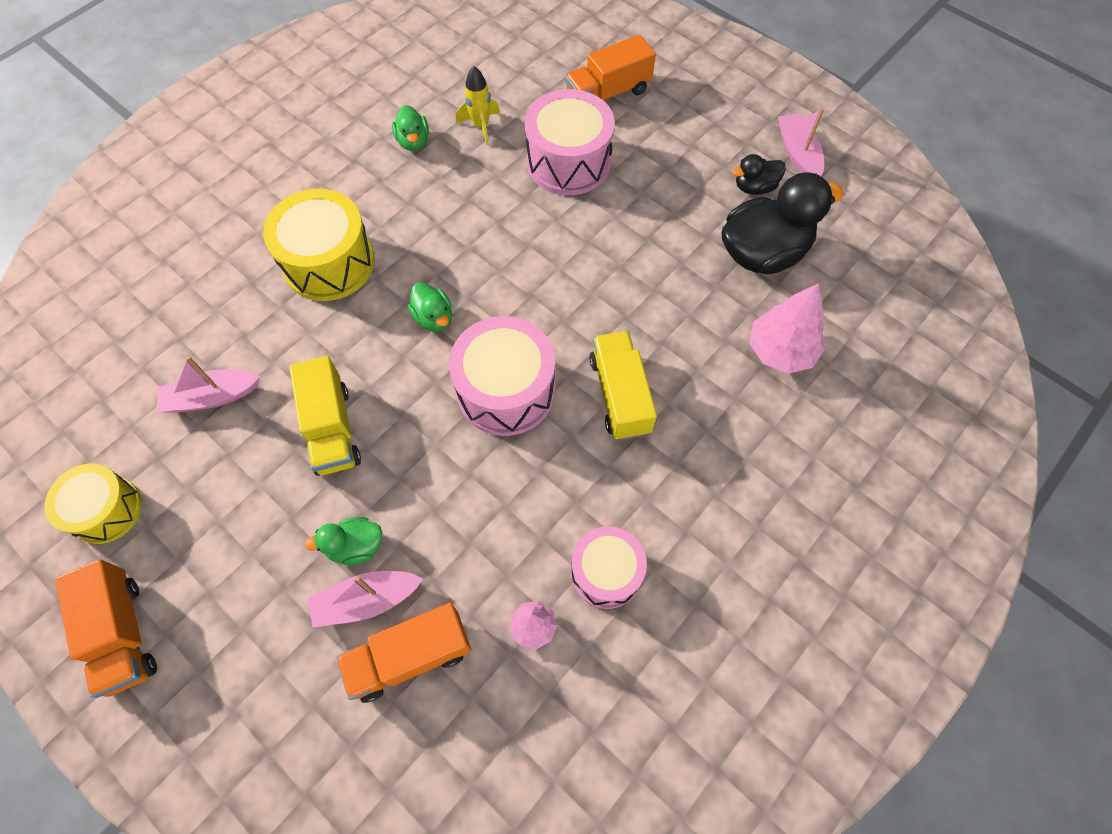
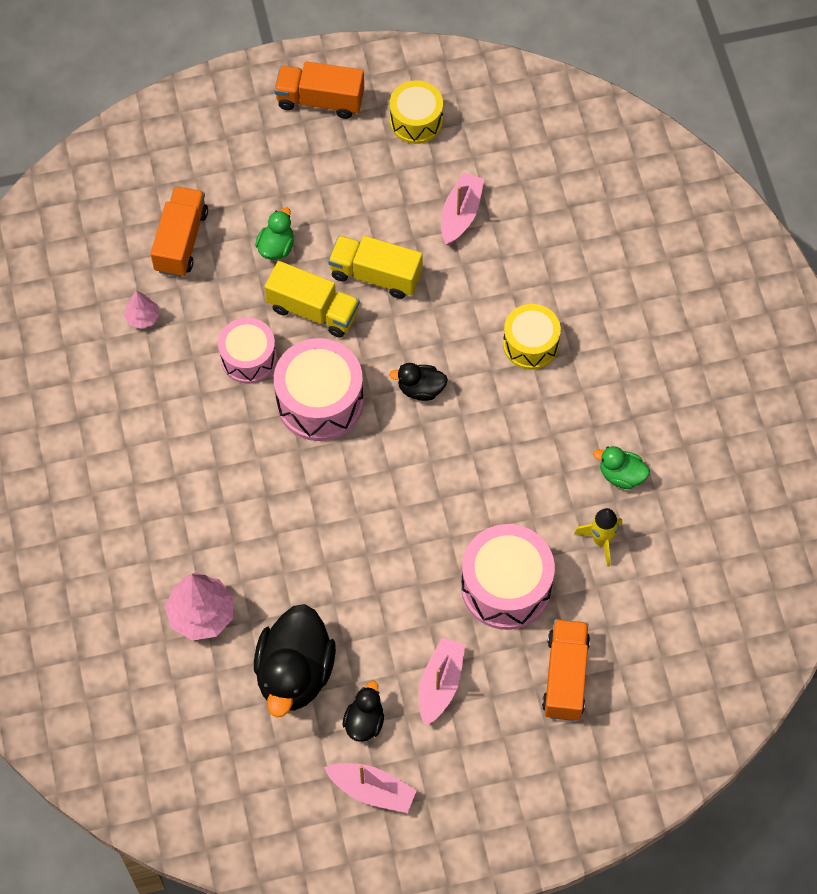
camera: 125 degrees right, 0 degrees up
yellow drum [263,189,375,301] -> yellow drum [503,304,561,370], size x0.65
pink boat [308,571,423,628] -> pink boat moved to [419,638,465,726]
green duck [408,282,452,332] -> black duck [389,363,448,401]
pink drum [571,526,647,609] -> pink drum moved to [218,318,277,384]
yellow truck [589,331,657,440] -> yellow truck moved to [264,261,360,338]

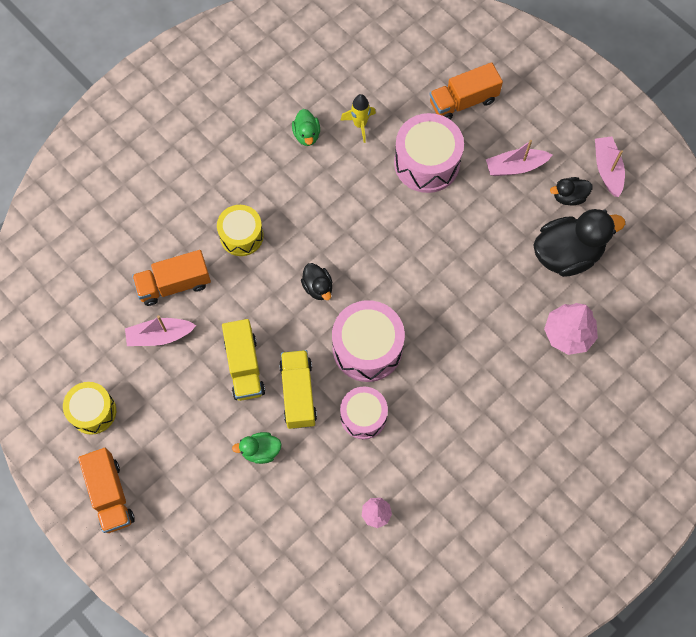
camera: 120 degrees left, 5 degrees up
orange truck [150,186,208,277] -> orange truck moved to [132,250,211,306]

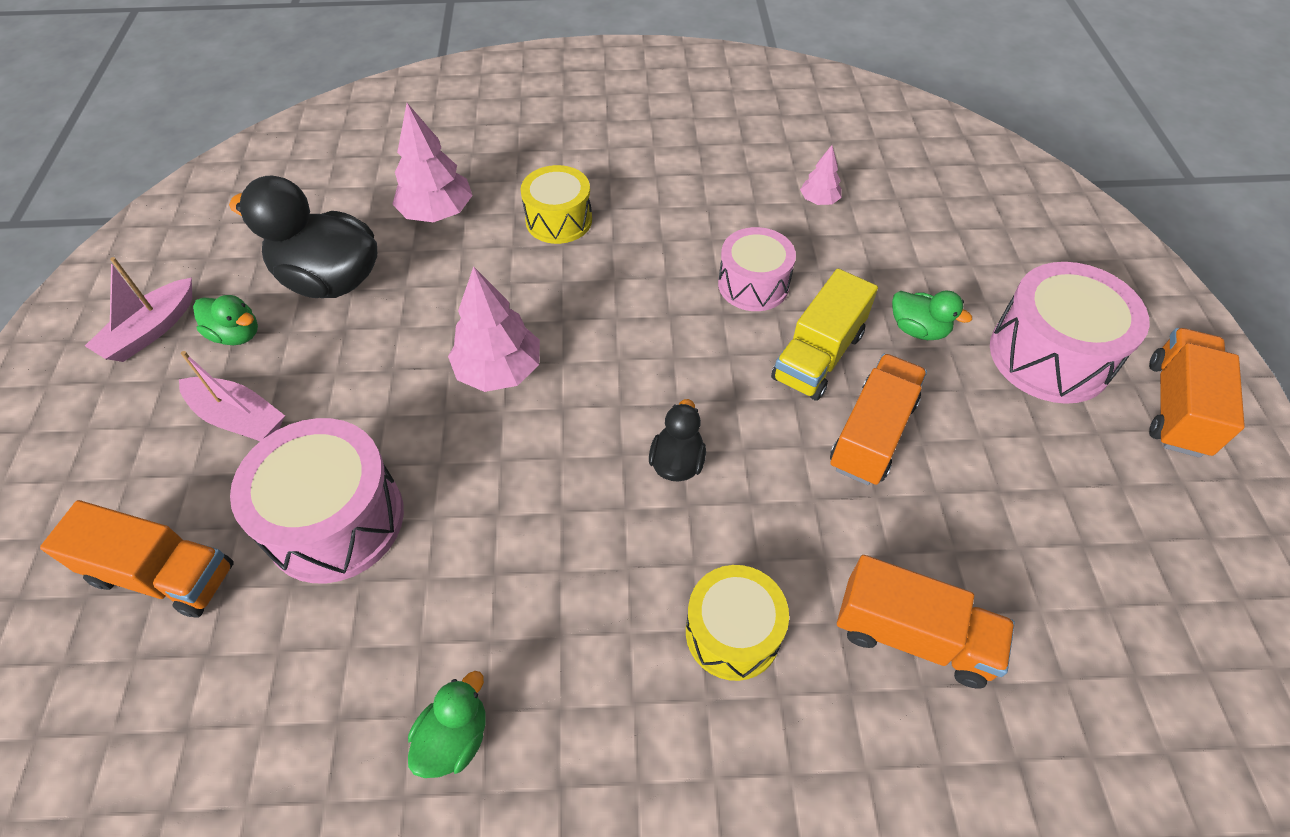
camera: 140 degrees left, 15 degrees down
yellow drum [63,382,116,435] -> yellow drum moved to [520,165,592,244]
pink boat [125,315,197,346] -> none
yellow truck [222,319,265,401] -> orange truck [830,354,927,485]
pink drum [332,300,405,382] -> pink drum moved to [990,262,1150,404]
yellow rocket [341,94,376,143] -> none
black duck [550,177,592,205] -> green duck [193,295,258,345]
none -> pink tree [448,266,540,392]

